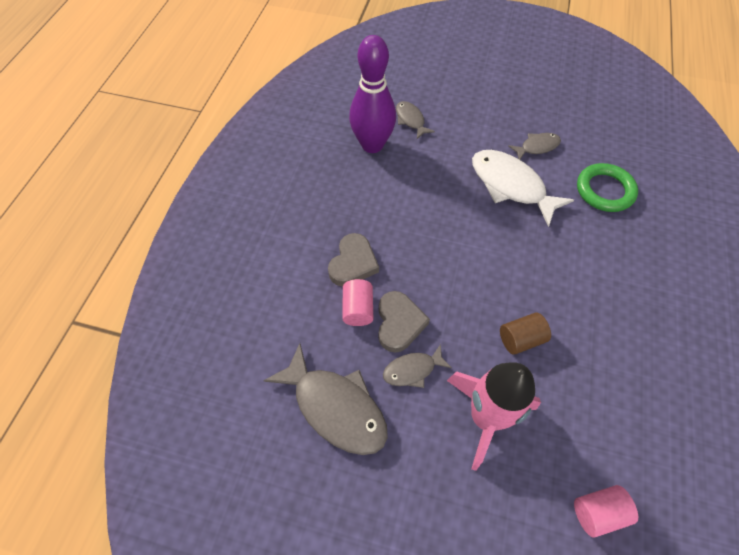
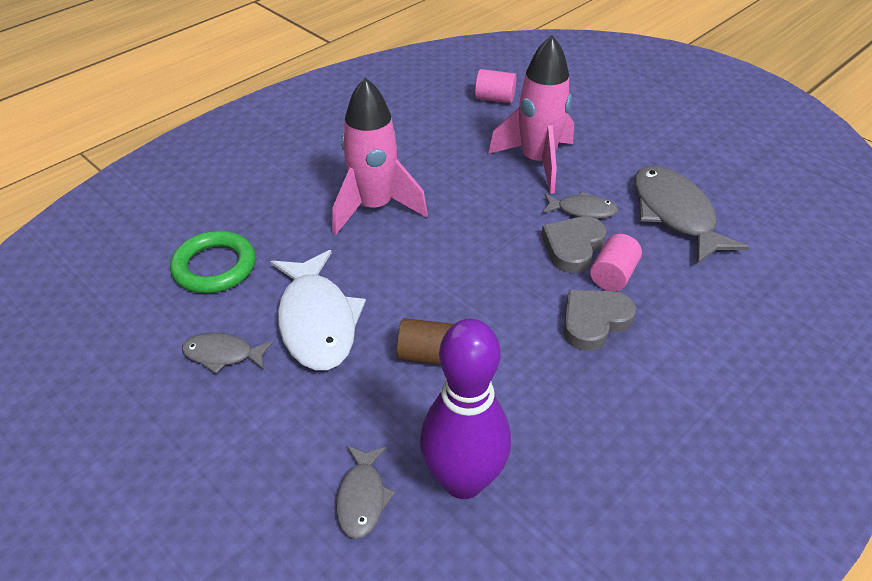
camera: 150 degrees left, 15 degrees down
brown cylinder [500,313,551,355] -> brown cylinder moved to [397,318,454,365]
none -> pink rocket [332,78,428,235]

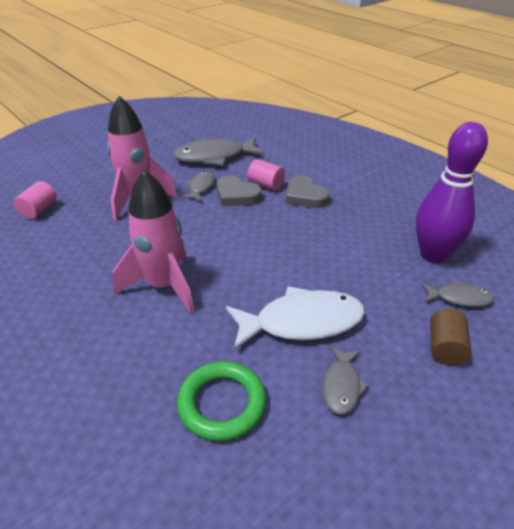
camera: 85 degrees left, 5 degrees down
brown cylinder [397,318,454,365] -> brown cylinder moved to [430,308,471,365]

